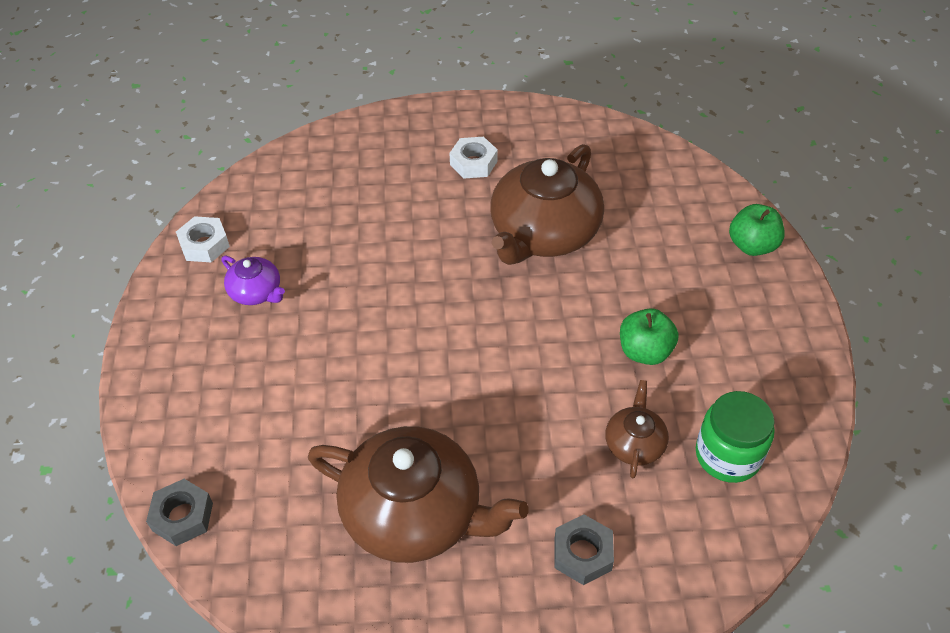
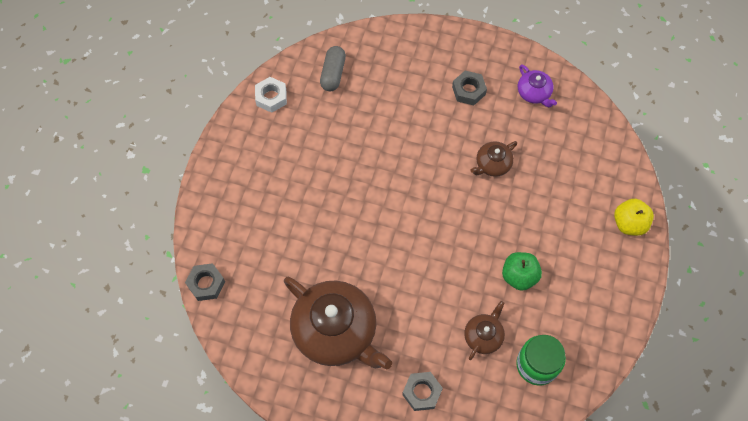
camera: 20 degrees right, 15 degrees up
purple teapot [222,256,285,305] -> purple teapot moved to [518,64,557,107]
white nut [450,137,498,179] -> grey nut [452,71,487,105]
brown teapot [490,144,604,265] -> brown teapot [470,141,517,177], size x0.47
green apple [729,204,785,256] -> yellow apple [614,199,654,236]
none -> grey capsule [320,46,346,91]

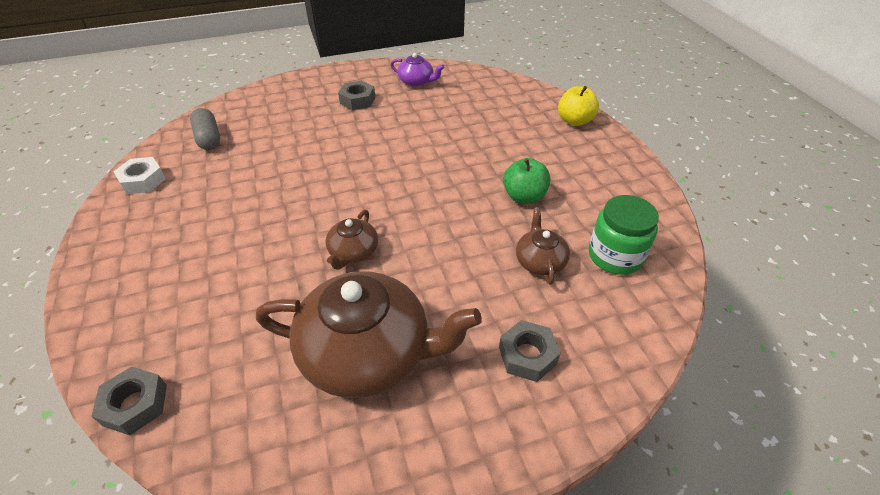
camera: 35 degrees left, 20 degrees down
brown teapot [470,141,517,177] -> brown teapot moved to [325,210,378,270]

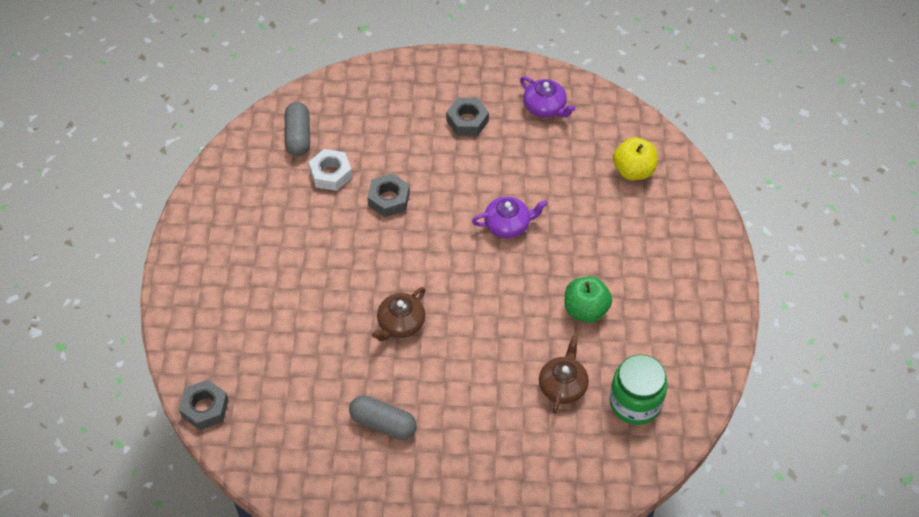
camera: 20 degrees right, 10 degrees up
white nut [113,157,166,194] -> white nut moved to [309,149,352,191]
brown teapot [256,271,482,398] -> grey capsule [349,395,417,440]
grey nut [499,320,561,382] -> grey nut moved to [367,173,410,217]
yellow apple [558,86,599,126] -> yellow apple moved to [613,137,658,180]
none -> purple teapot [472,197,547,238]

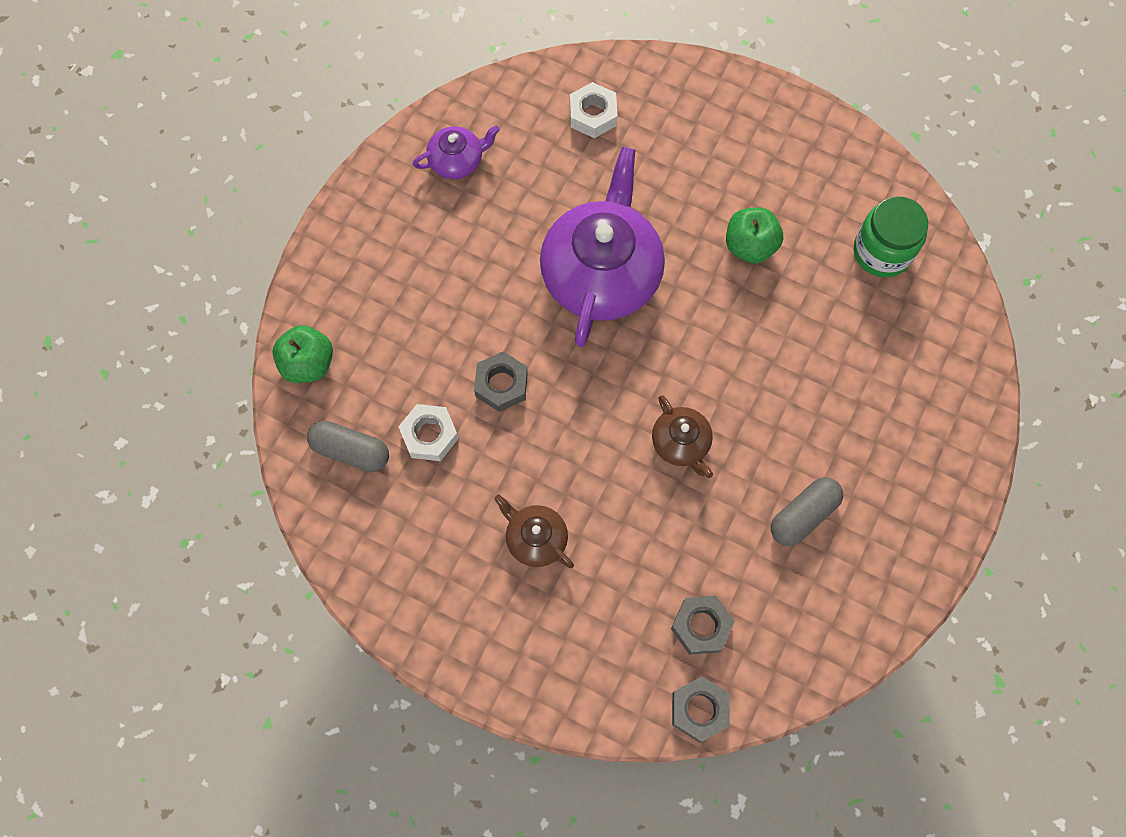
camera: 65 degrees left, 15 degrees up
grey nut [446,98,489,136] -> grey nut moved to [671,596,735,655]
purple teapot [472,197,547,238] -> purple teapot [540,147,665,347], size x2.13
brown teapot [539,336,589,414] -> brown teapot moved to [494,494,574,568]
yellow apple [613,137,658,180] -> white nut [570,82,617,138]
none -> green apple [272,325,333,383]

